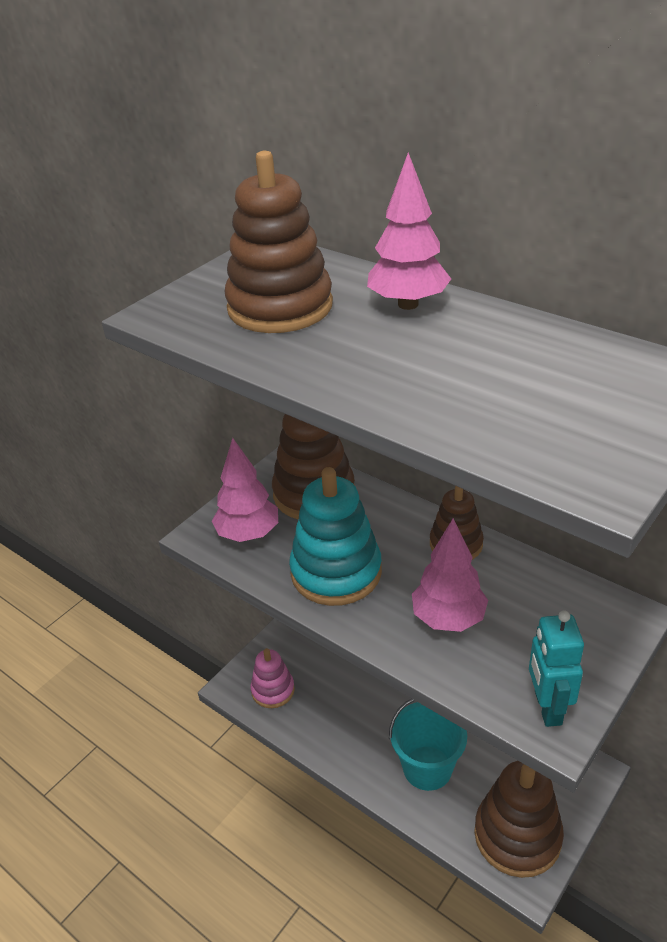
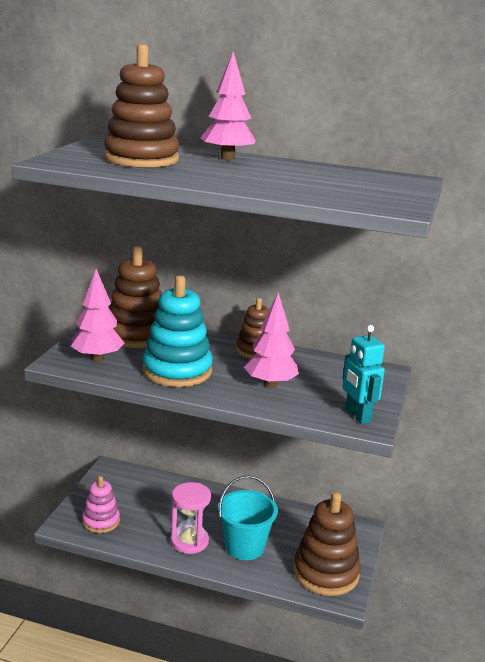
camera: 25 degrees left, 15 degrees down
none -> pink hourglass [171,482,211,554]

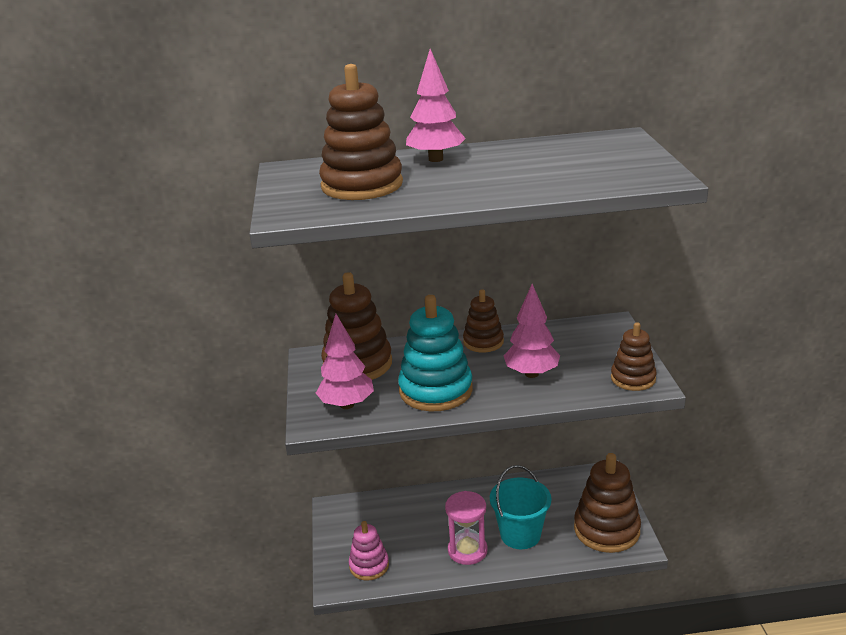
camera: 20 degrees left, 5 degrees up
turquoise robot [343,325,385,424] -> brown stacking toy [611,322,657,391]

